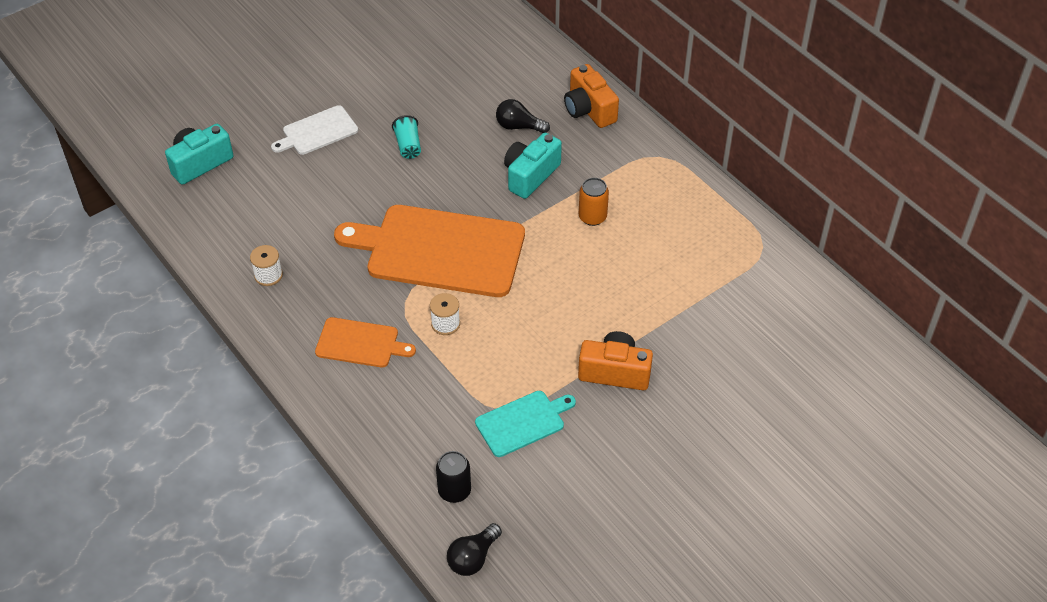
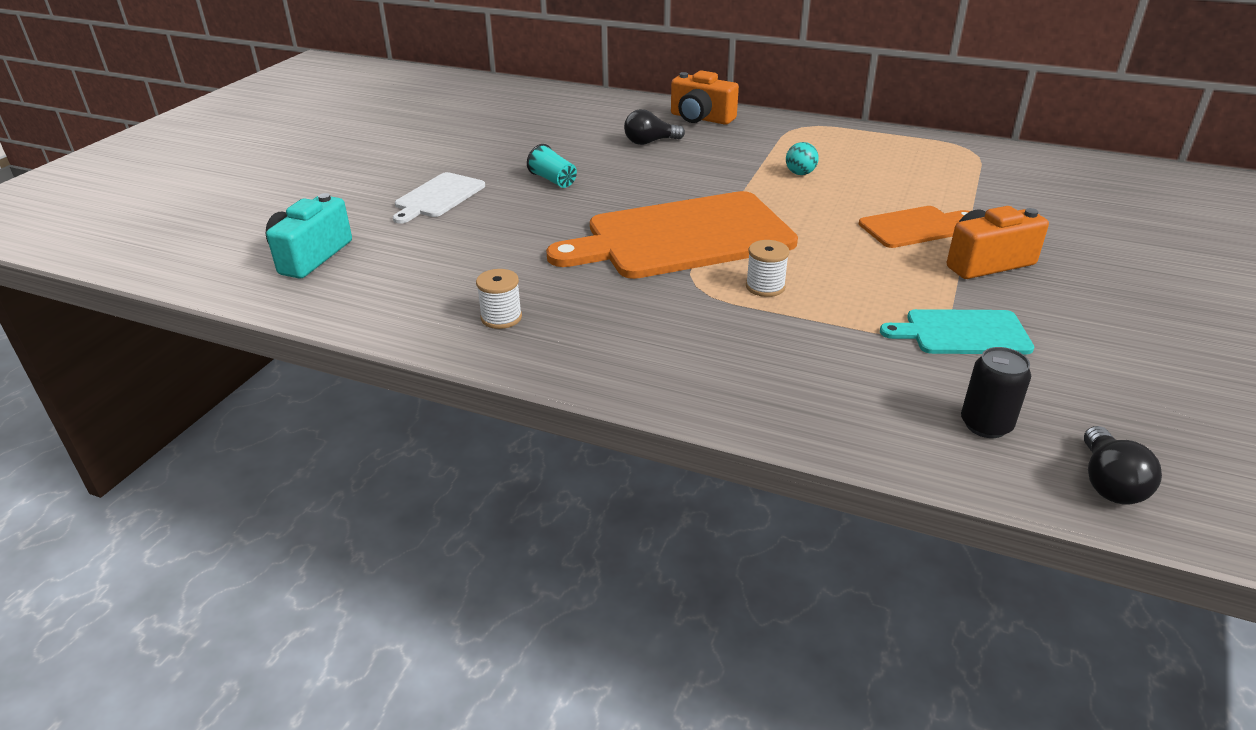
camera: 30 degrees left, 15 degrees down
orange cutting board [315,317,416,368] -> orange cutting board moved to [859,206,970,248]
turquoise cutting board [475,391,576,457] -> turquoise cutting board turned 120 degrees counterclockwise [880,309,1034,354]
turquoise camera [504,133,562,199] -> none
orange can [579,178,609,226] -> turquoise ball [786,142,819,175]

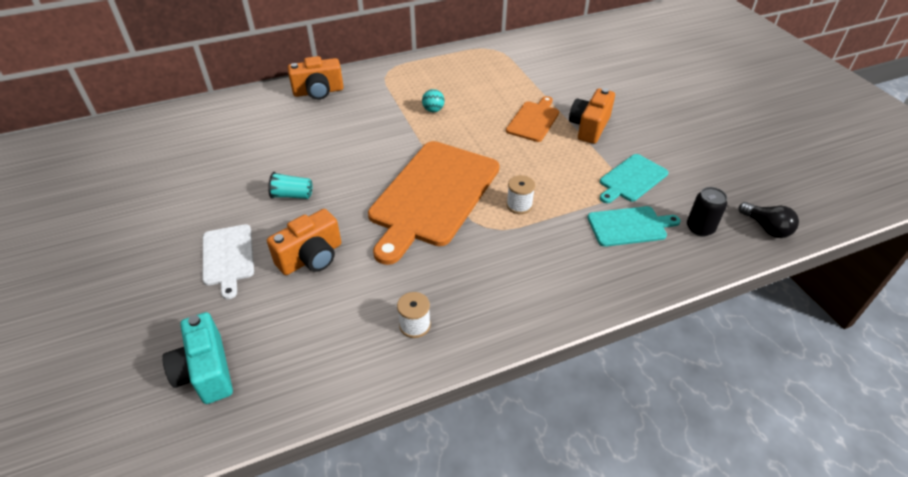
camera: 45 degrees left, 10 degrees up
black light bulb [624,109,685,145] -> none
none -> orange camera [267,209,341,275]
none -> turquoise cutting board [587,206,681,247]

